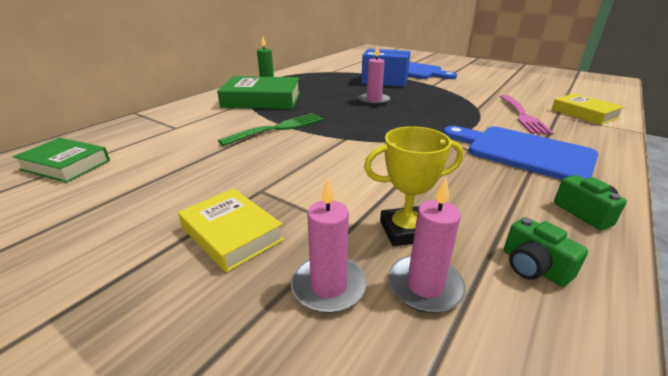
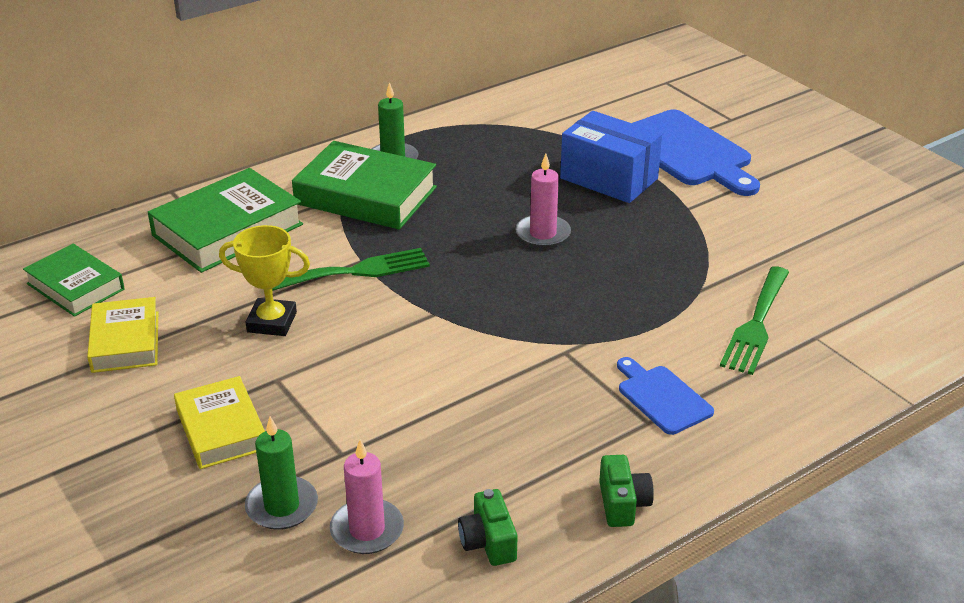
camera: 20 degrees right, 5 degrees up
pink candle [291,178,367,313] -> green candle [245,416,318,530]
yellow trophy [364,126,464,246] -> yellow trophy moved to [219,225,310,336]
blue cutting board [443,126,598,180] -> blue cutting board [617,357,714,435], size x0.54
pink fork [500,95,554,135] -> green fork [720,266,789,375]
yellow book [551,93,624,125] -> yellow book moved to [87,297,158,373]
none -> green book [148,168,303,273]

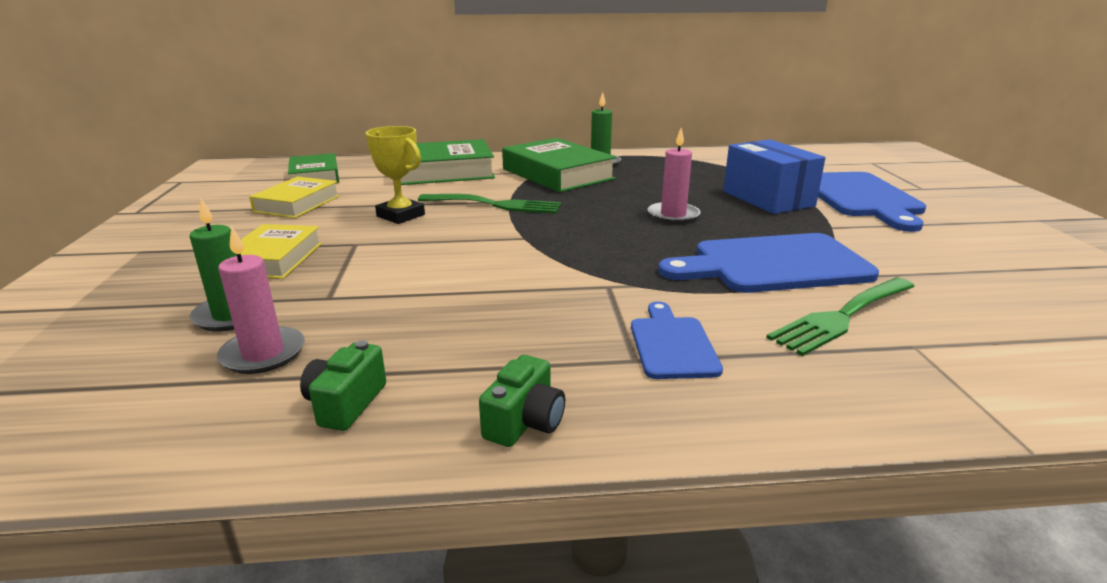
camera: 30 degrees right, 10 degrees down
none -> blue cutting board [658,233,879,293]

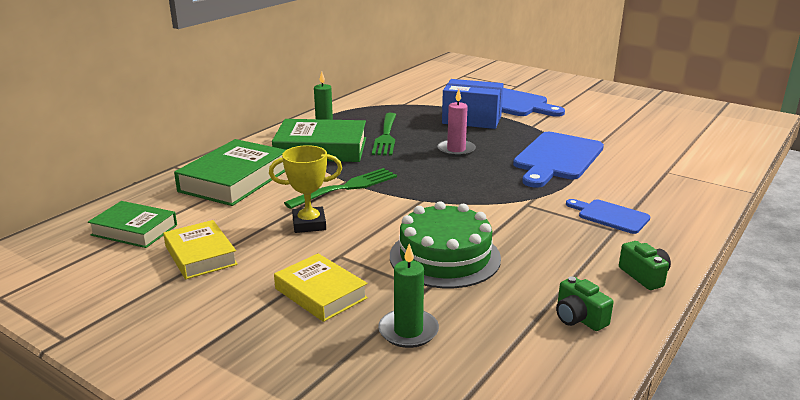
camera: 50 degrees left, 0 degrees up
pink candle [217,227,305,374] -> none
green fork [766,277,915,356] -> green fork moved to [372,113,396,156]
none -> green cake [390,201,501,288]

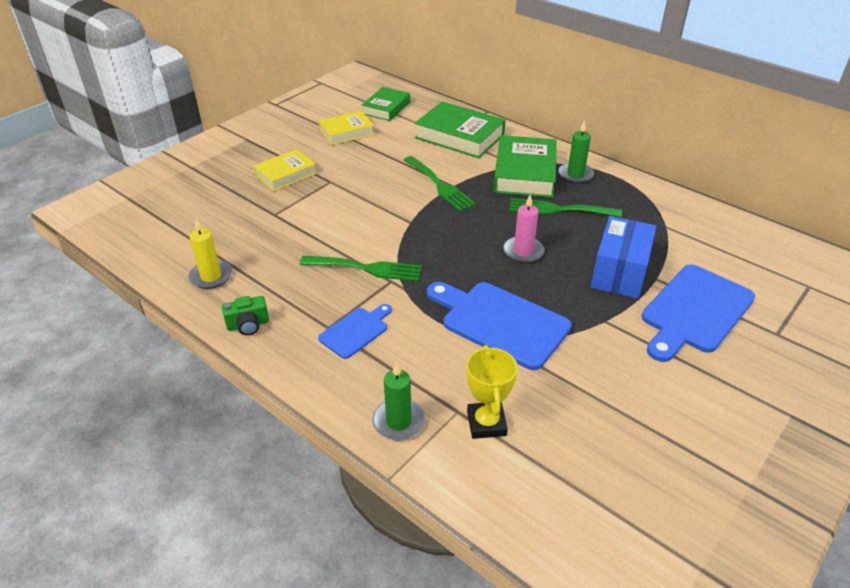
camera: 95 degrees right, 15 degrees up
yellow trophy [269,145,342,233] -> yellow trophy moved to [466,345,518,439]
green candle [378,244,439,348] -> green candle moved to [372,362,425,441]
green cake [390,201,501,288] -> none
green camera [556,276,614,331] -> yellow candle [188,219,232,289]
none -> green fork [300,256,422,281]

